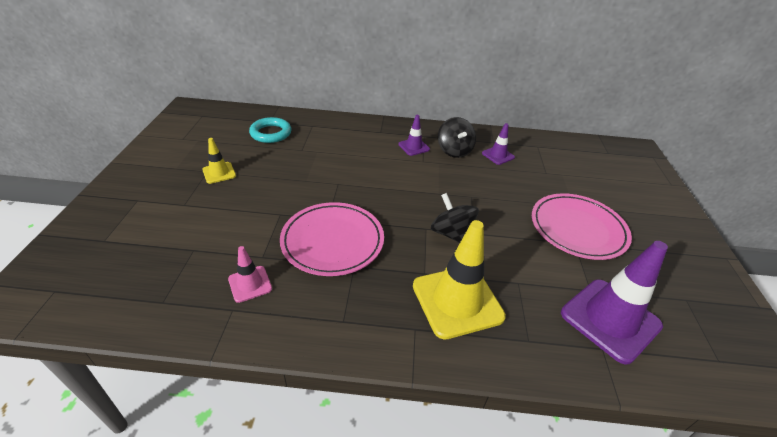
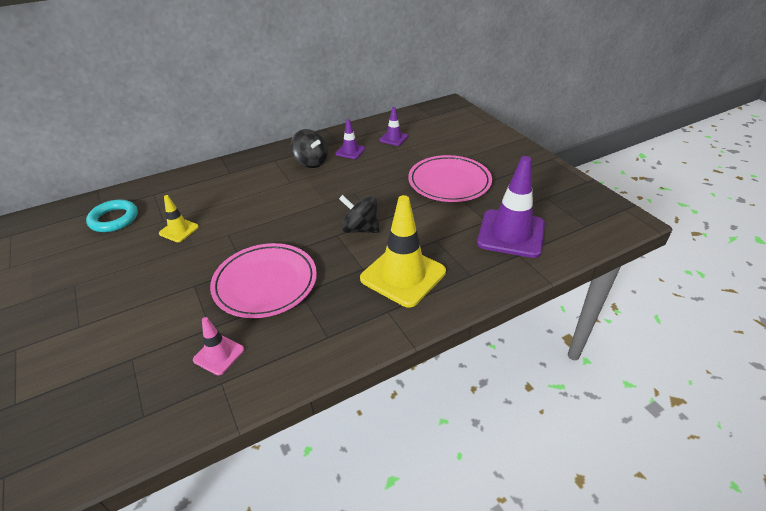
camera: 30 degrees left, 0 degrees up
yellow traffic cone [202,138,236,184] -> yellow traffic cone moved to [159,195,199,242]
purple traffic cone [398,115,430,156] -> purple traffic cone moved to [379,107,408,146]

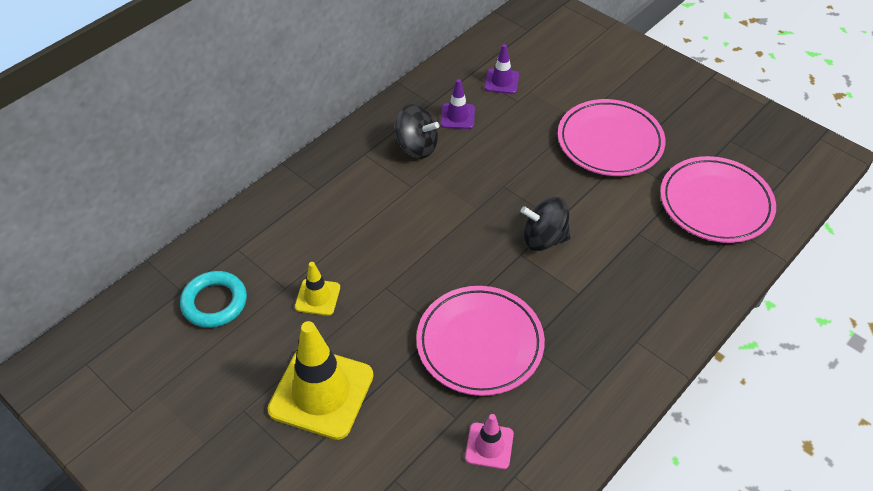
camera: 20 degrees left, 10 degrees up
yellow traffic cone [360,195,446,308] -> yellow traffic cone moved to [268,321,374,440]
purple traffic cone [477,156,545,258] -> pink plate [660,156,776,243]

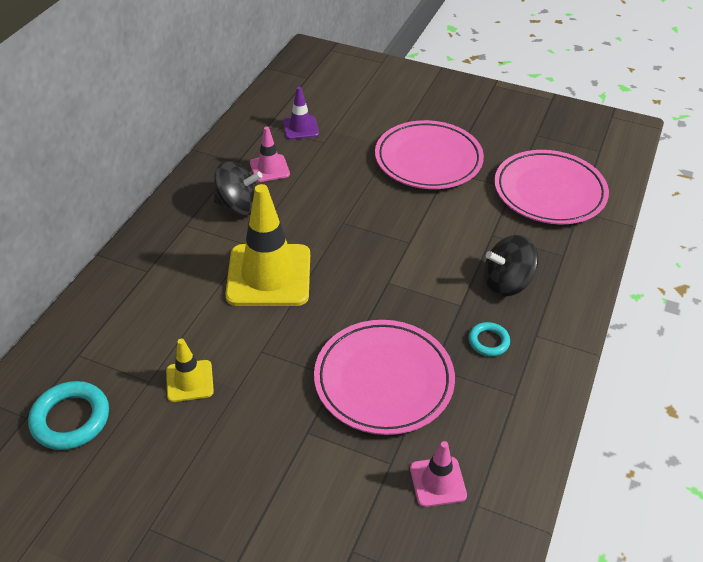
camera: 20 degrees left, 5 degrees down
yellow traffic cone [268,321,374,440] -> yellow traffic cone moved to [225,184,310,306]
purple traffic cone [440,79,475,129] -> pink traffic cone [250,127,290,182]
black spinning top [521,197,570,251] -> black spinning top moved to [484,235,538,297]
none -> turquoise ring [469,322,510,356]

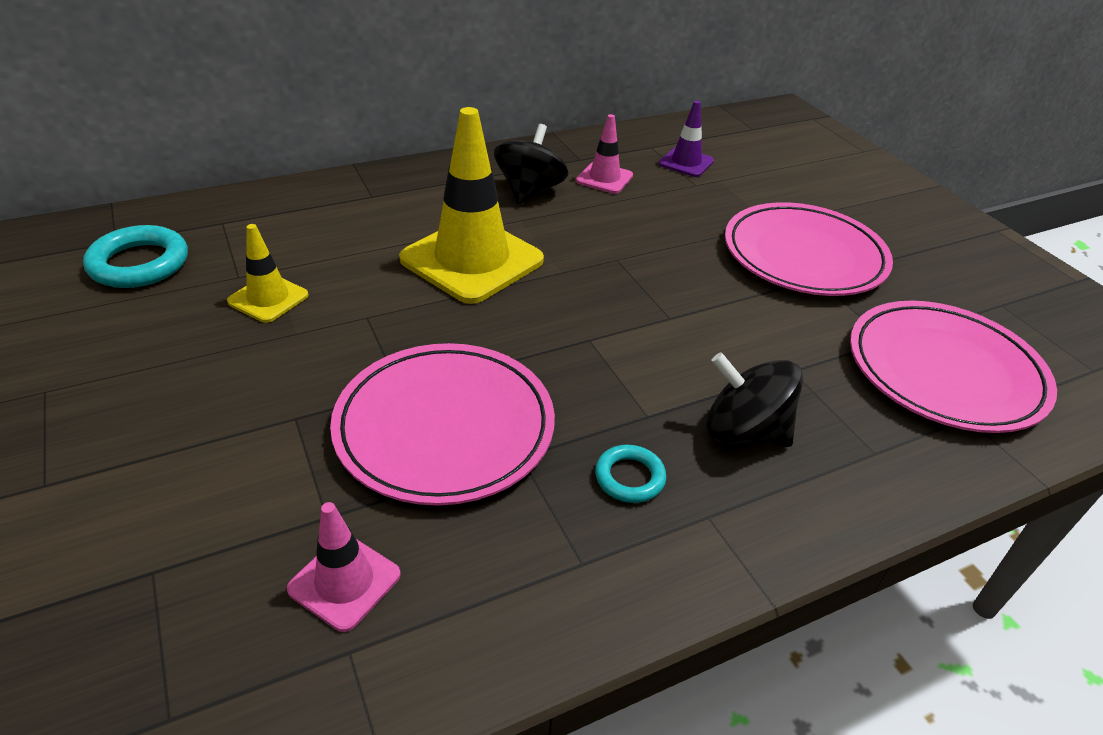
camera: 40 degrees right, 5 degrees down
black spinning top [214,161,262,215] -> black spinning top turned 120 degrees counterclockwise [494,124,568,205]

